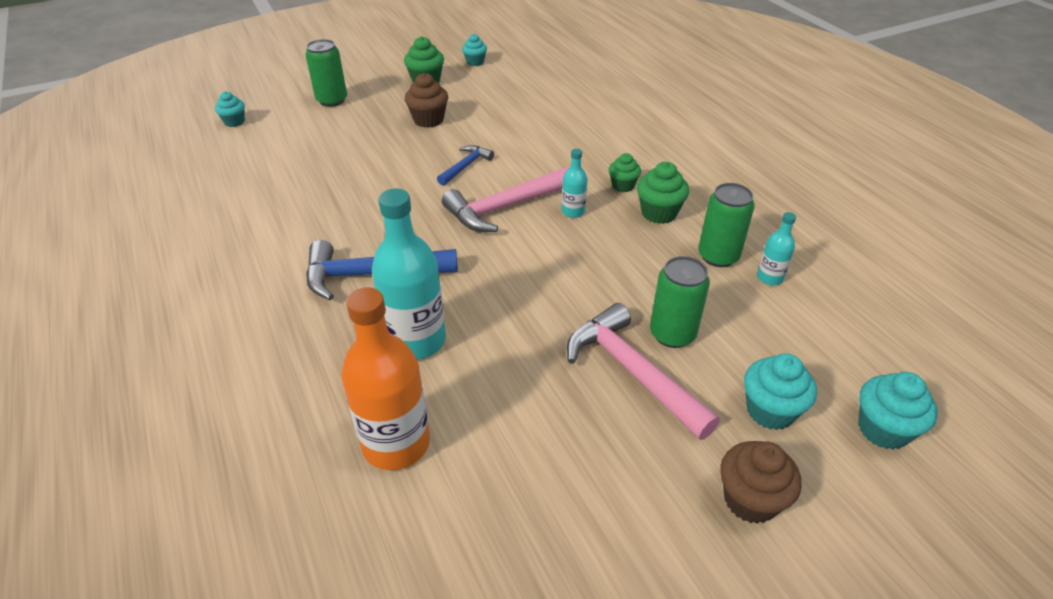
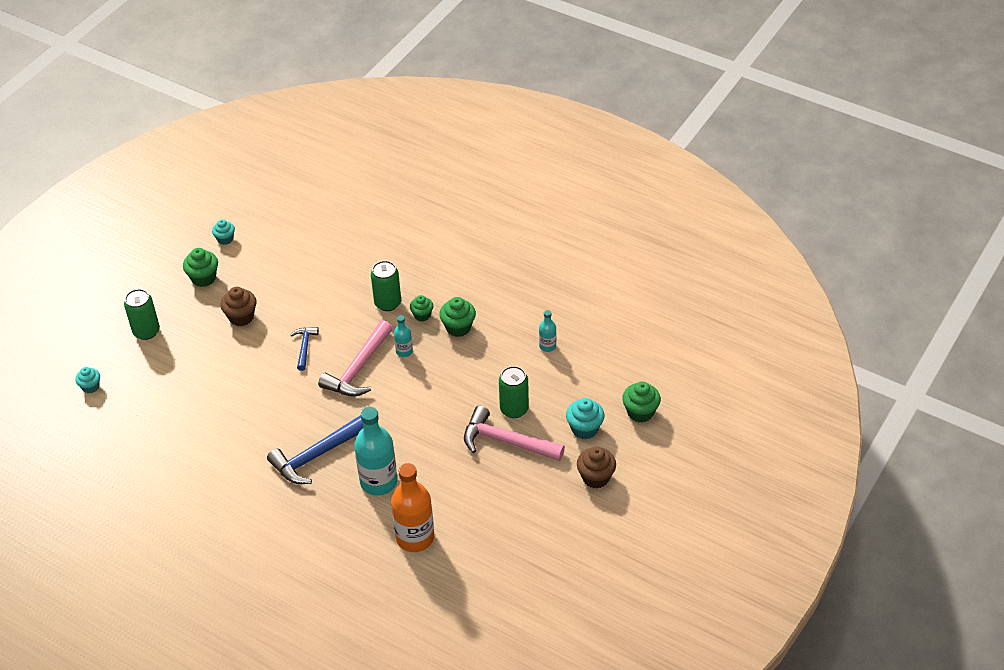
camera: 30 degrees left, 5 degrees up
green can [698,183,755,267] -> green can moved to [371,261,401,311]
turquoise cupcake [858,372,938,450] -> green cupcake [622,381,661,422]

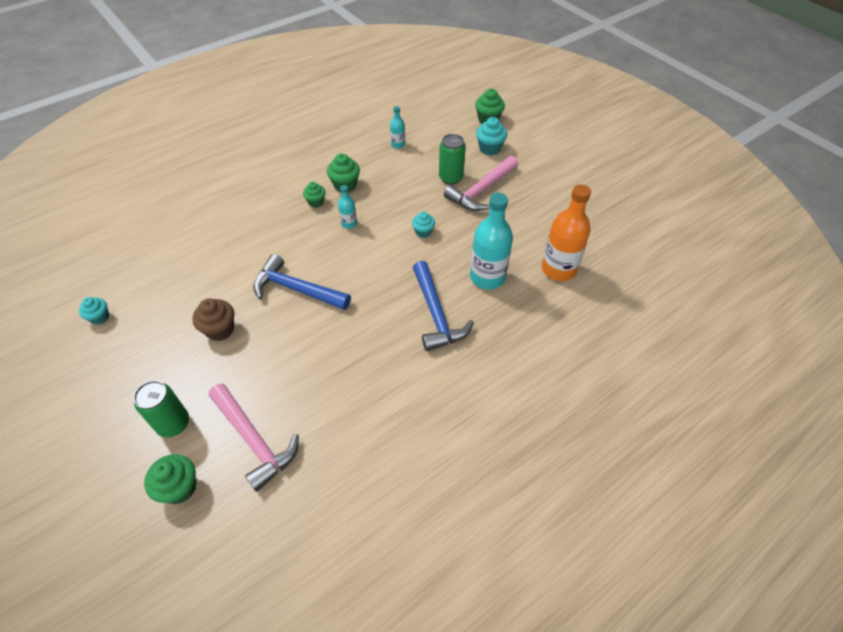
camera: 70 degrees left, 5 degrees up
turquoise cupcake [75,367,100,393] -> turquoise cupcake moved to [412,212,435,238]
green cupcake [183,248,218,287] -> green cupcake moved to [144,454,197,504]
blue hammer [291,327,319,371] -> blue hammer [253,254,351,310], size x1.82
pink hammer [318,320,393,396] -> pink hammer moved to [209,383,299,492]
green can [371,261,401,311] -> none
brown cupcake [577,447,616,488] -> none

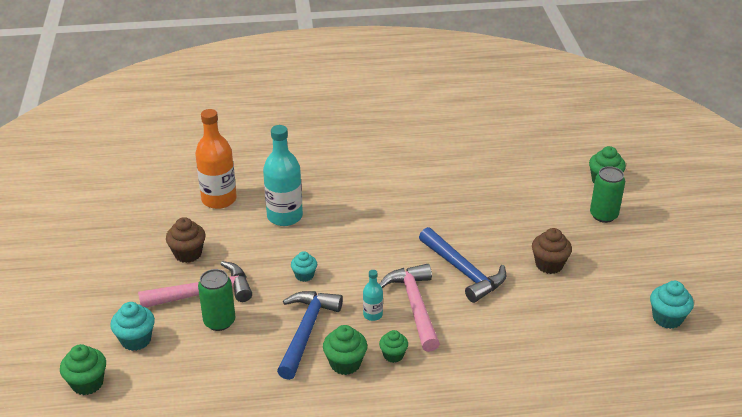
camera: 150 degrees left, 15 degrees down
turquoise cupcake [79,297,109,325] -> turquoise cupcake [650,281,694,329], size x1.51
pink hammer [209,383,299,492] -> pink hammer moved to [380,264,440,352]
turquoise bottle [390,106,405,149] -> none
blue hammer [413,261,474,351] -> blue hammer moved to [277,291,343,380]
none -> brown cupcake [166,217,206,263]

